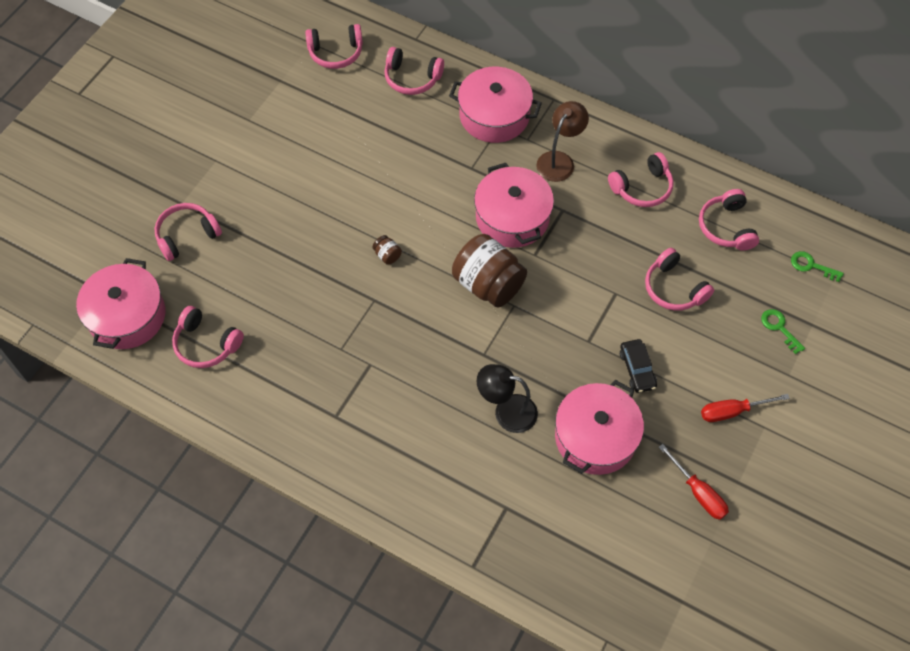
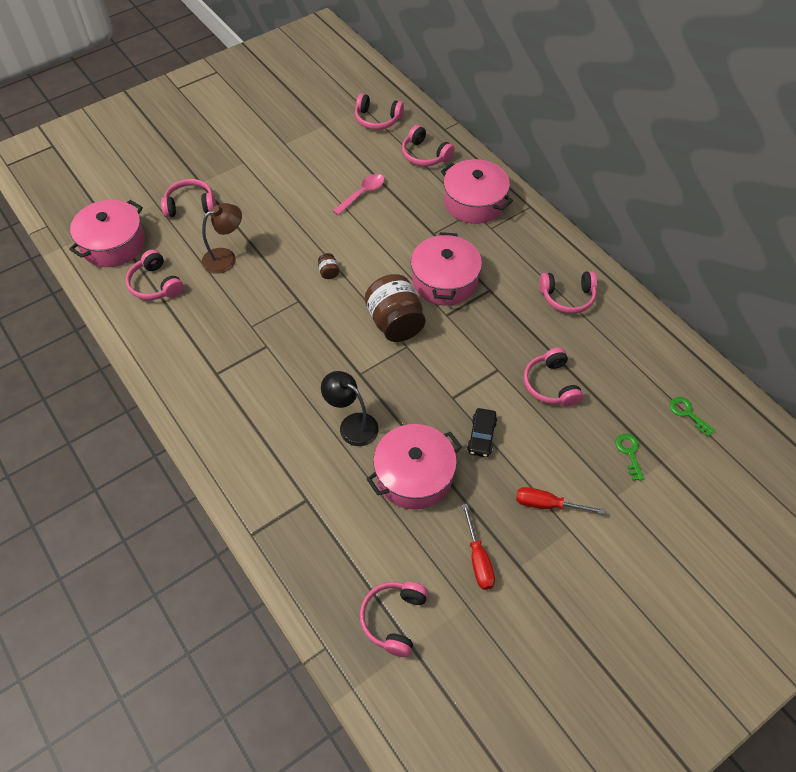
camera: 25 degrees right, 5 degrees down
brown lamp [536,101,589,182] -> brown lamp moved to [202,203,242,274]
pink headphones [699,189,759,251] -> pink headphones moved to [360,582,428,657]
none -> pink spoon [333,174,385,215]

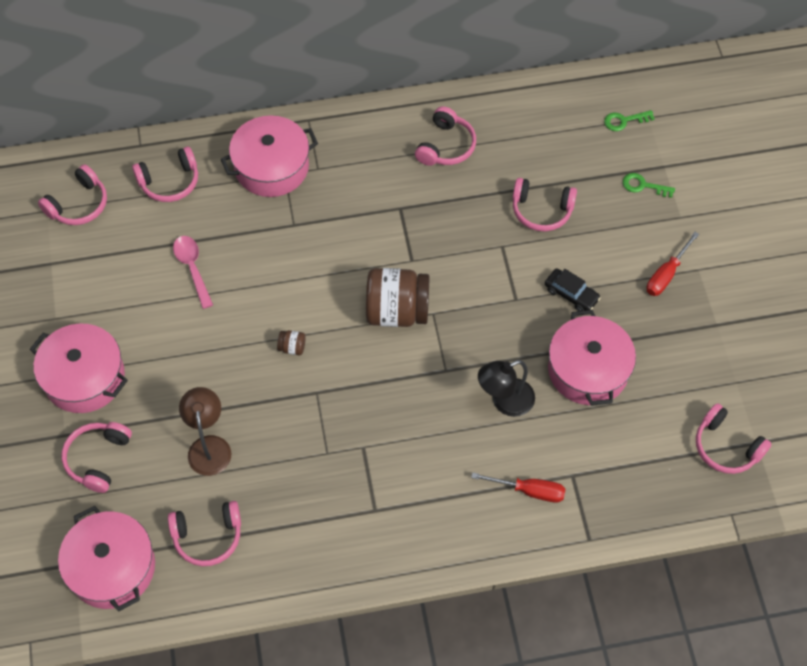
camera: 65 degrees left, 5 degrees up
pink pot [411,232,482,305] -> pink pot moved to [30,324,128,413]
red screwdriver [462,504,495,590] -> red screwdriver moved to [471,472,565,502]

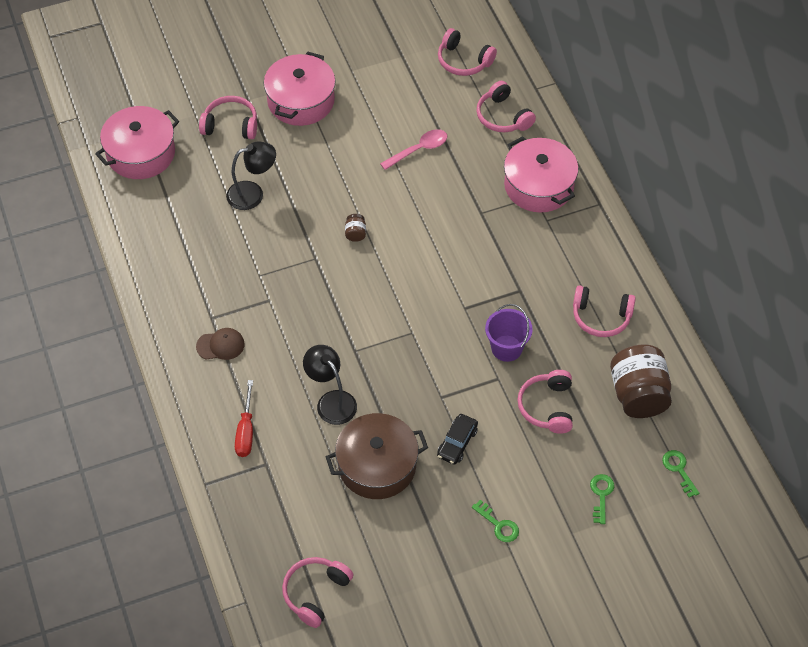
camera: 80 degrees right, 5 degrees down
pink headphones [168,501,241,566] -> none
brown lamp [179,387,231,476] -> black lamp [226,142,276,210]
brown jar [366,268,430,327] -> brown jar moved to [610,344,672,418]
pink pot [548,310,636,406] -> brown pot [326,413,428,499]
red screwdriver [646,232,699,296] -> green key [472,500,519,542]
none -> brown cap [196,328,245,360]
none -> purple bucket [485,304,533,362]

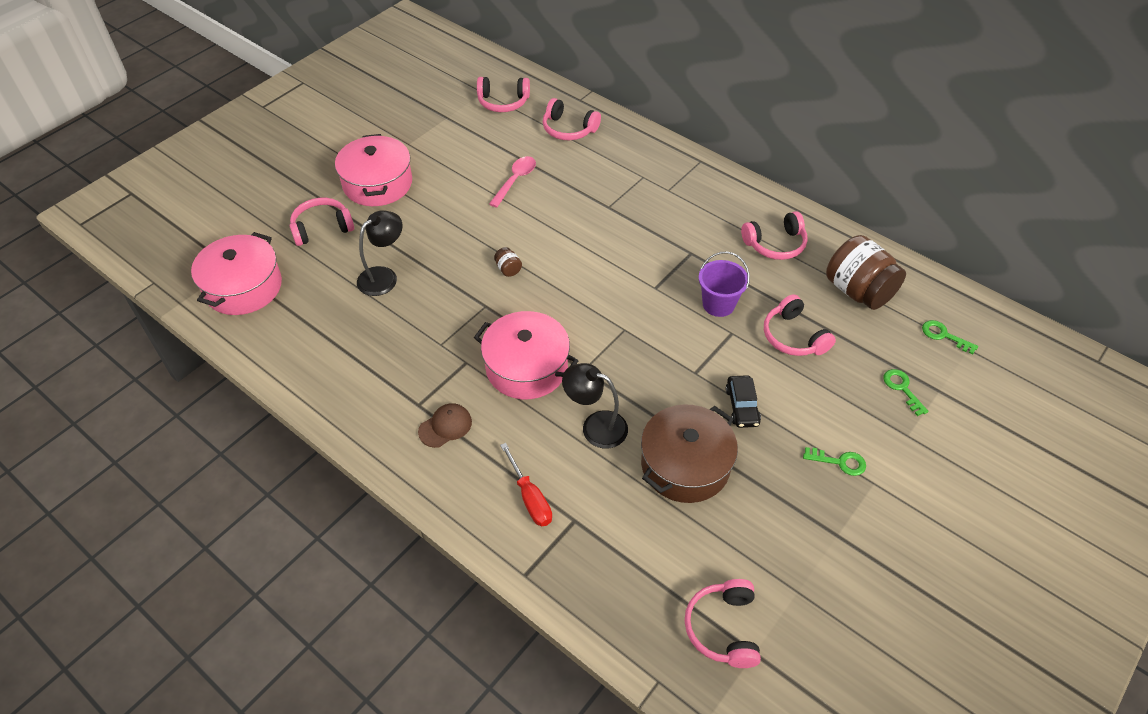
camera: 30 degrees left, 5 degrees down
pink pot [504,136,578,213] -> pink pot moved to [474,311,578,399]

